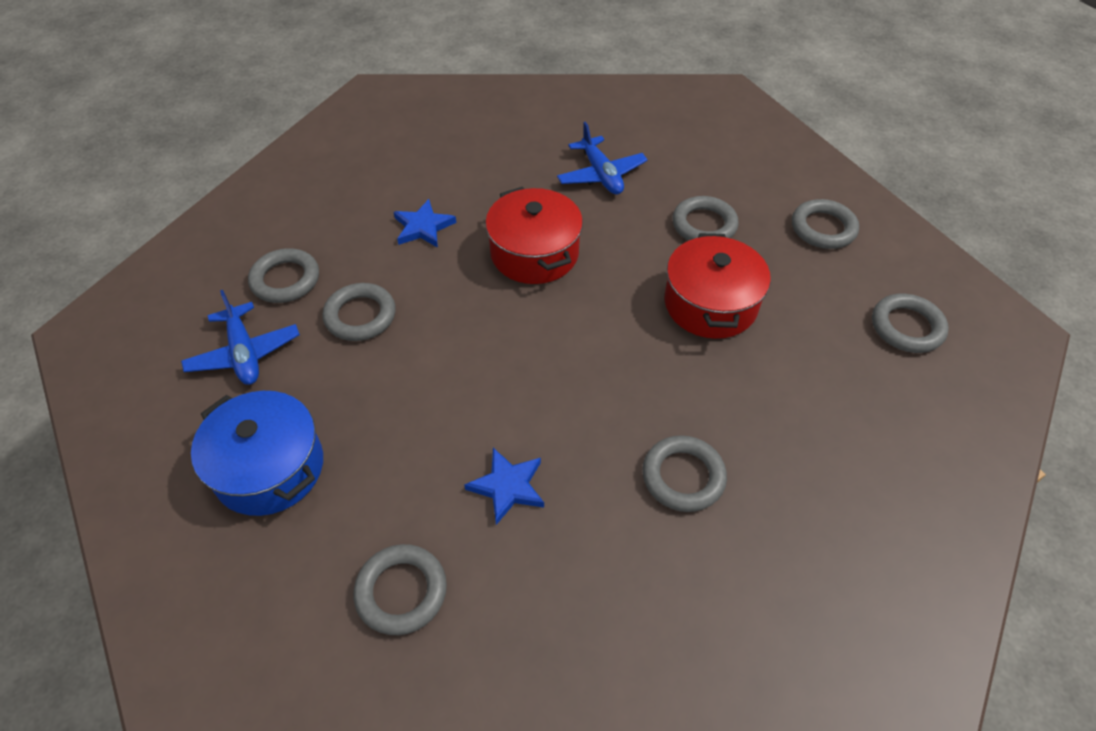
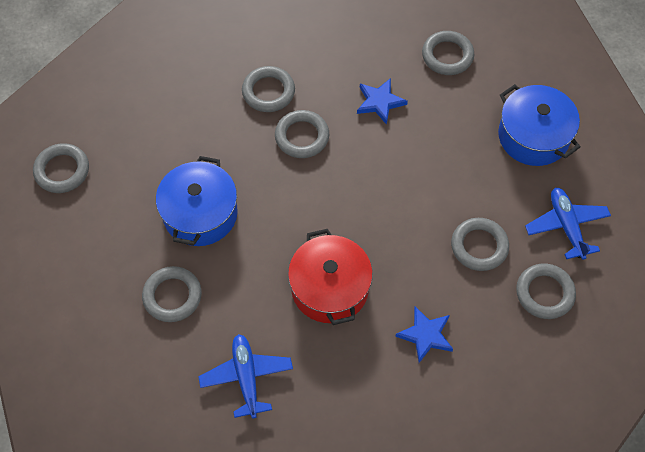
camera: 170 degrees left, 10 degrees up
red pot [664,233,771,339] -> blue pot [156,156,238,246]
grey ring [792,199,859,249] -> grey ring moved to [275,110,329,158]

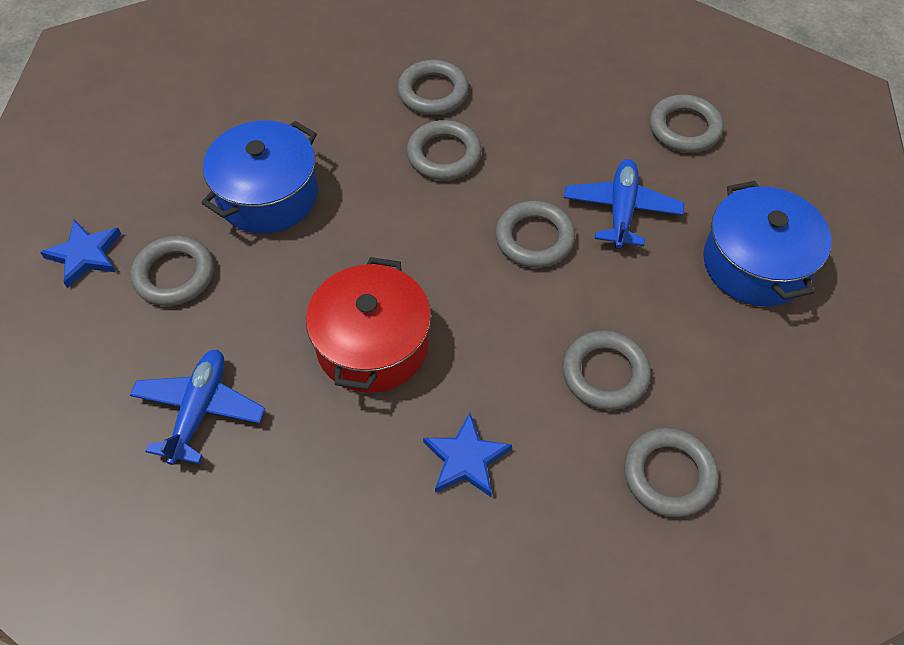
camera: 25 degrees right, 5 degrees down
grey ring [33,143,89,193] -> grey ring moved to [495,201,576,268]
blue star [357,78,408,125] -> blue star moved to [40,220,121,288]
blue plane [525,188,611,260] -> blue plane moved to [564,159,684,249]

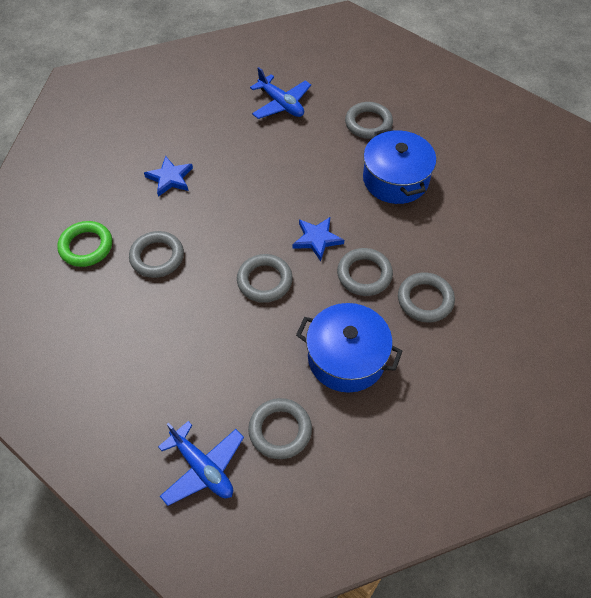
camera: 125 degrees right, 0 degrees up
blue star [40,220,121,288] -> blue star moved to [292,217,344,261]
red pot [306,257,431,393] -> none
blue plane [564,159,684,249] -> blue plane moved to [158,421,244,506]
grey ring [624,428,719,517] -> green ring [57,221,112,267]
blue pot [703,181,832,307] -> blue pot moved to [296,303,403,393]

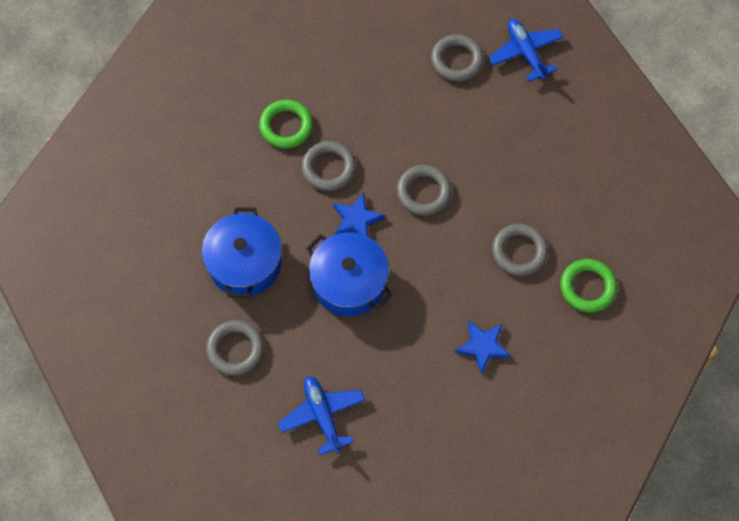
camera: 160 degrees left, 10 degrees up
blue pot [296,303,403,393] -> blue pot moved to [306,232,392,316]
grey ring [398,272,455,323] -> green ring [259,99,313,149]

